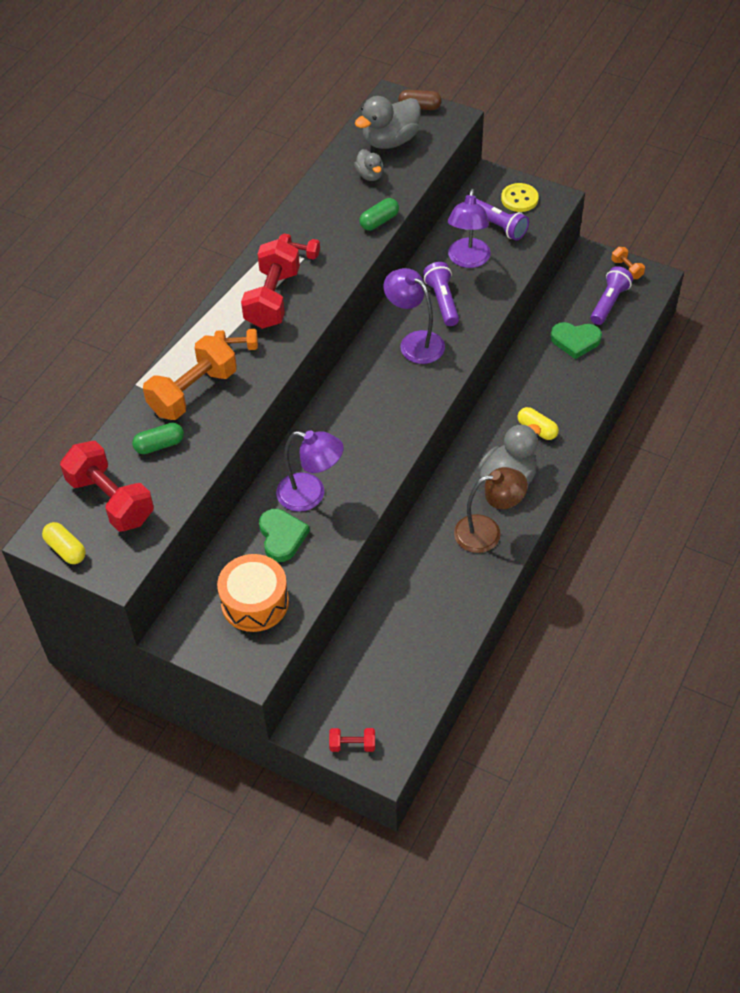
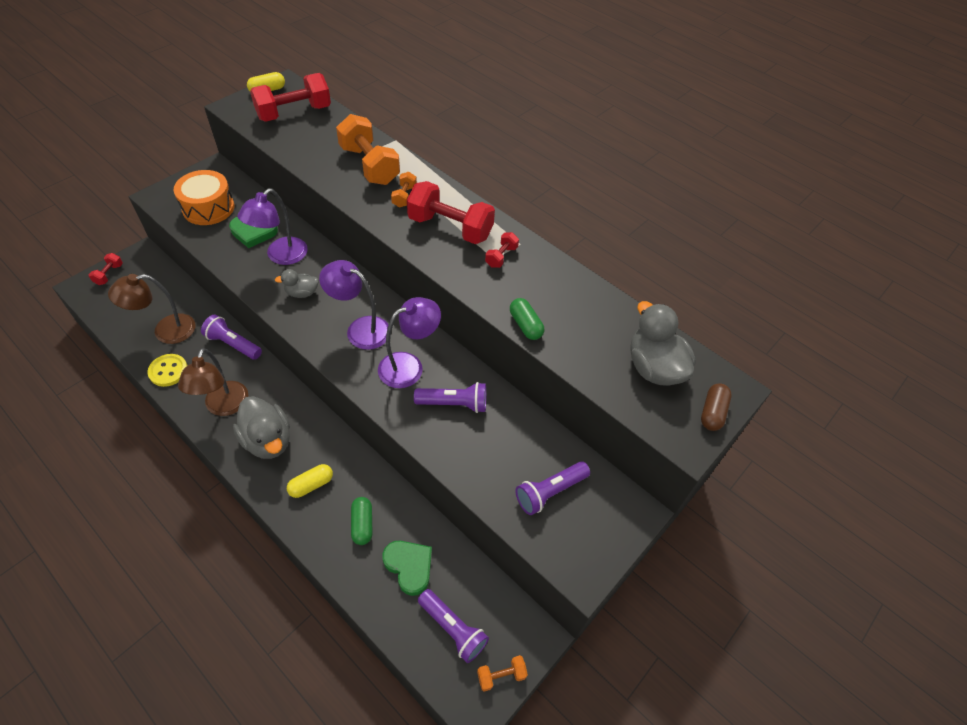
camera: 100 degrees right, 0 degrees up
green capsule [132,423,184,454] -> green capsule moved to [351,497,373,545]
grey duck [354,149,384,181] -> grey duck moved to [275,269,319,298]
purple lamp [448,189,491,268] -> purple lamp moved to [319,260,389,350]
yellow button [501,183,539,212] -> yellow button moved to [147,354,188,387]
green heart [551,322,602,359] -> green heart turned 120 degrees clockwise [382,541,432,596]
none -> brown lamp [108,274,195,344]
none -> purple flashlight [201,315,262,360]

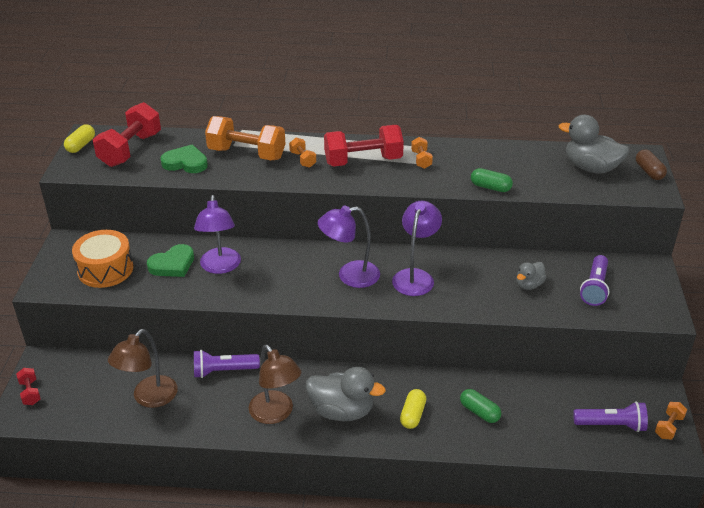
camera: 35 degrees left, 15 degrees down
yellow button [147,354,188,387] -> none
grey duck [275,269,319,298] -> grey duck moved to [517,262,546,290]
green heart [382,541,432,596] -> green heart moved to [160,145,208,173]
purple flashlight [414,382,486,413] -> none
red dumbbell [485,232,519,268] -> orange dumbbell [411,137,433,169]

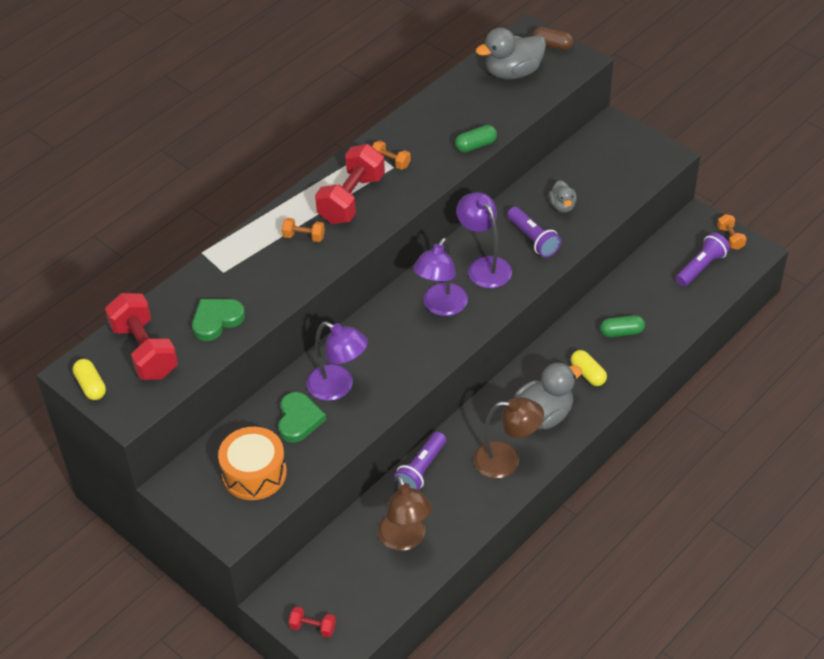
camera: 50 degrees left, 10 degrees up
orange dumbbell [205,116,285,160] -> none
purple flashlight [580,255,609,306] -> purple flashlight moved to [507,207,561,257]

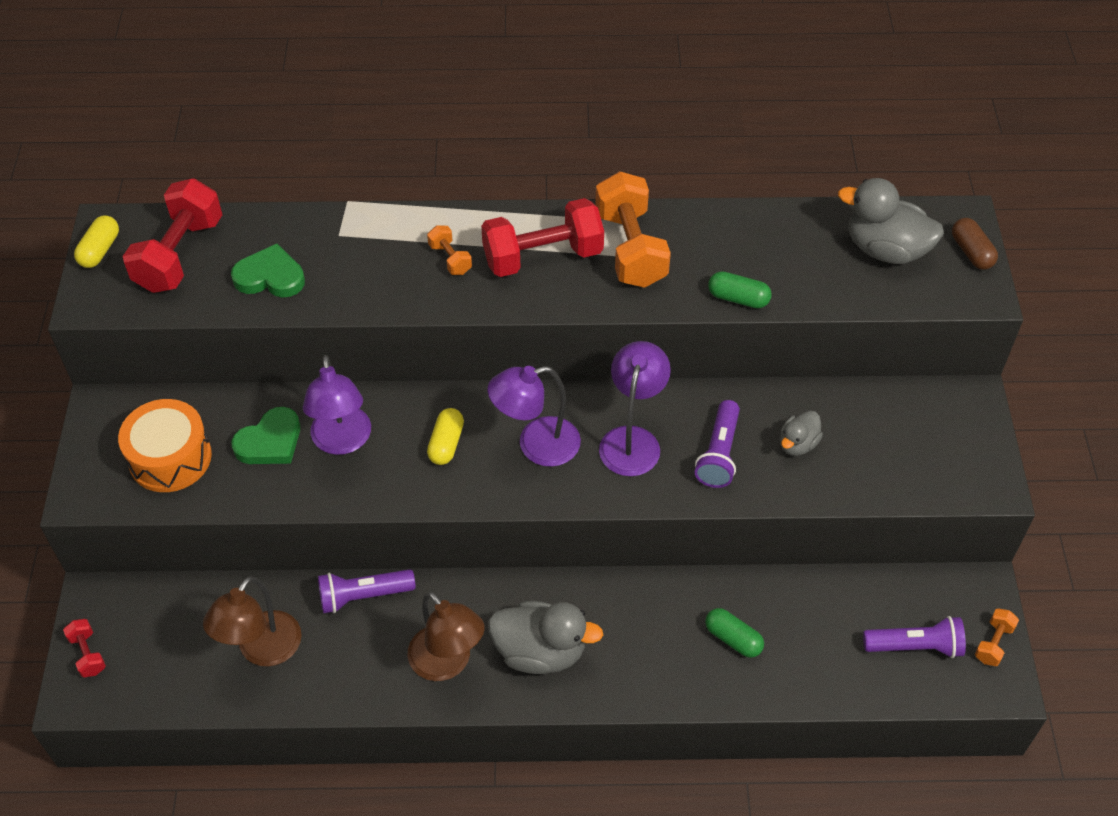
camera: 45 degrees right, 5 degrees up
orange dumbbell [372,141,411,170] -> orange dumbbell [595,171,671,288], size x2.14
yellow capsule [571,350,607,386] -> yellow capsule moved to [427,408,464,465]

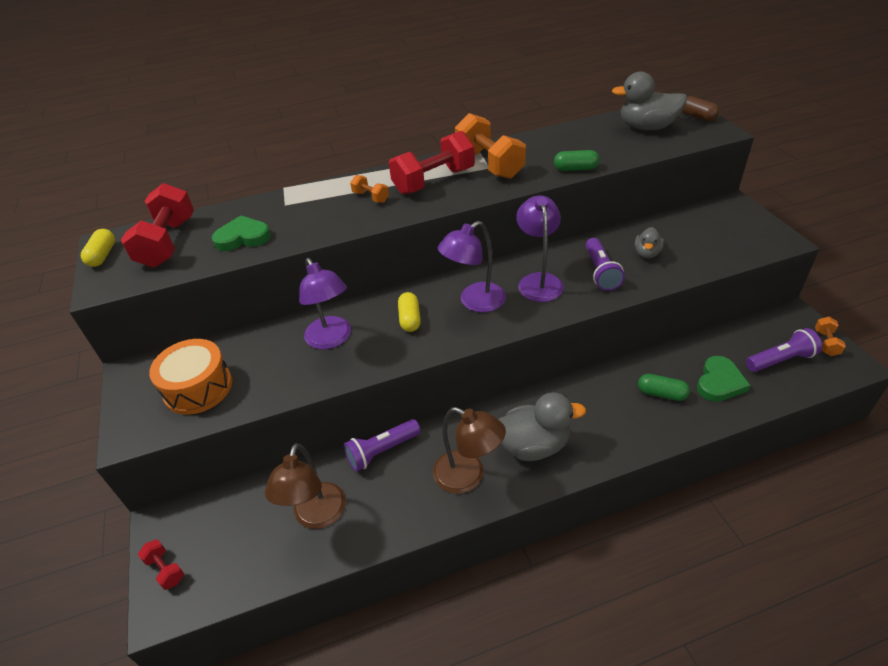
camera: 15 degrees left, 10 degrees down
green heart [232,407,300,464] -> green heart moved to [697,356,751,402]

